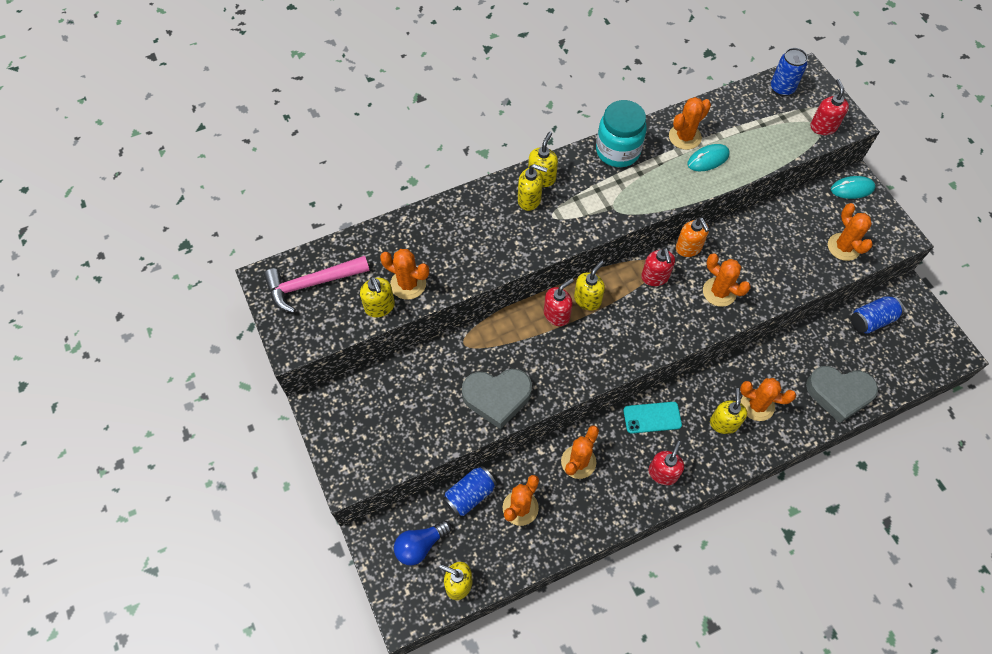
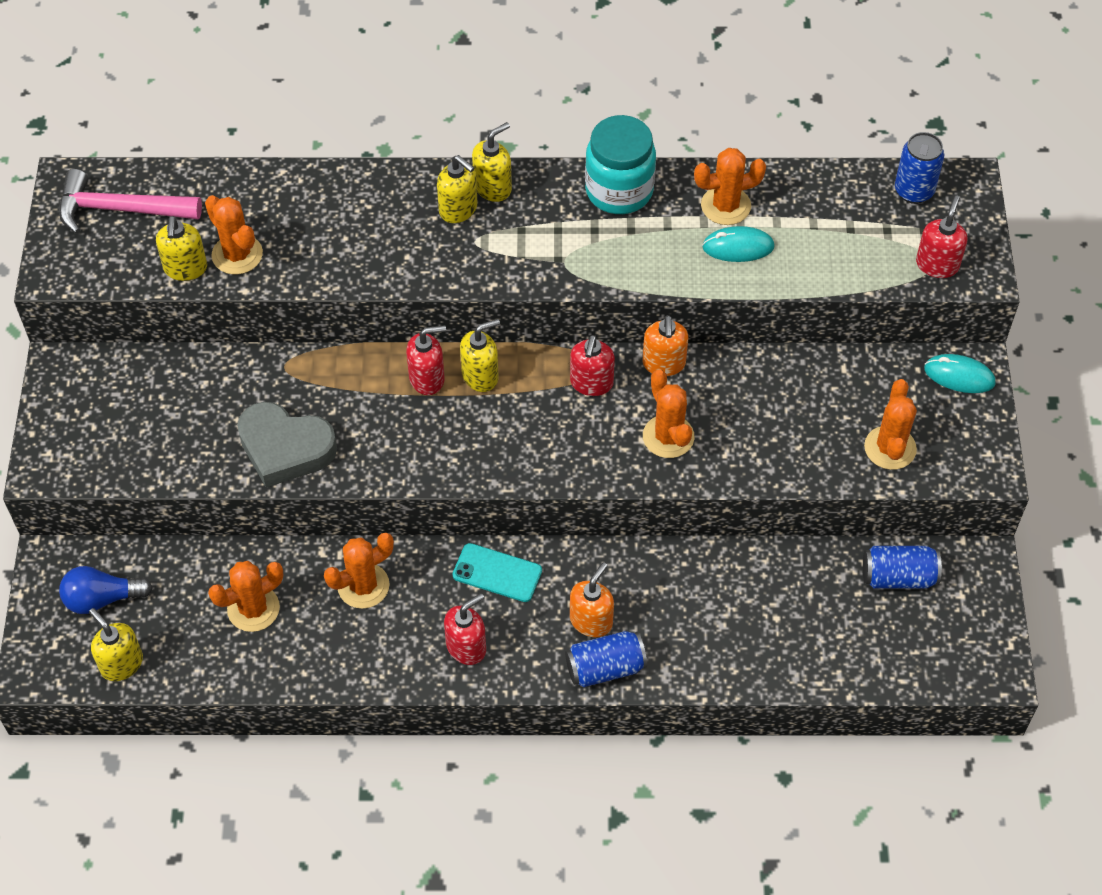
camera: 25 degrees right, 5 degrees down
blue can [443,466,497,517] -> blue can moved to [565,631,647,687]
yellow soap dispenser [710,388,747,434] -> orange soap dispenser [570,562,614,637]
orange cactus [740,378,796,421] -> none
grey heart [806,366,878,423] -> none

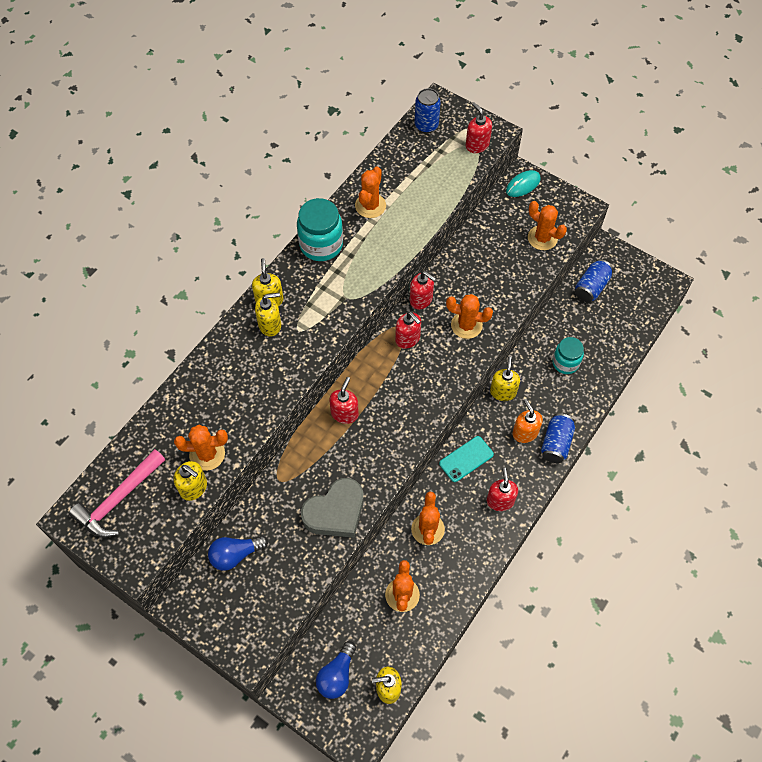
camera: 55 degrees left, 5 degrees up
yellow soap dispenser [460,319,500,392] -> yellow soap dispenser moved to [490,356,520,401]
orange soap dispenser [642,315,689,376] -> red soap dispenser [410,271,436,309]
turquoise mouse [702,226,775,262] -> none
none -> blue light bulb [208,535,268,571]
none -> turquoise jar [552,337,584,374]

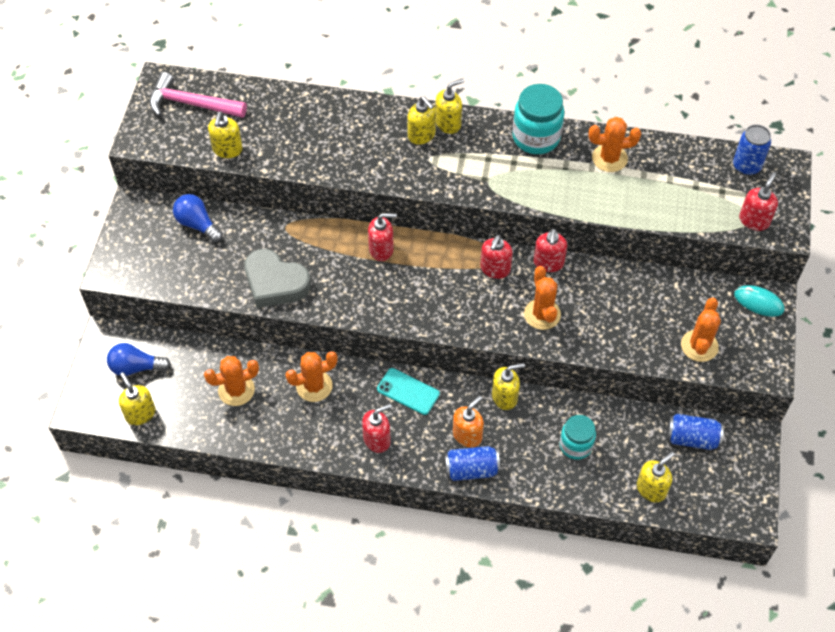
camera: 65 degrees right, 5 degrees down
orange cactus [174,425,228,471] -> none
none -> yellow soap dispenser [637,451,675,502]

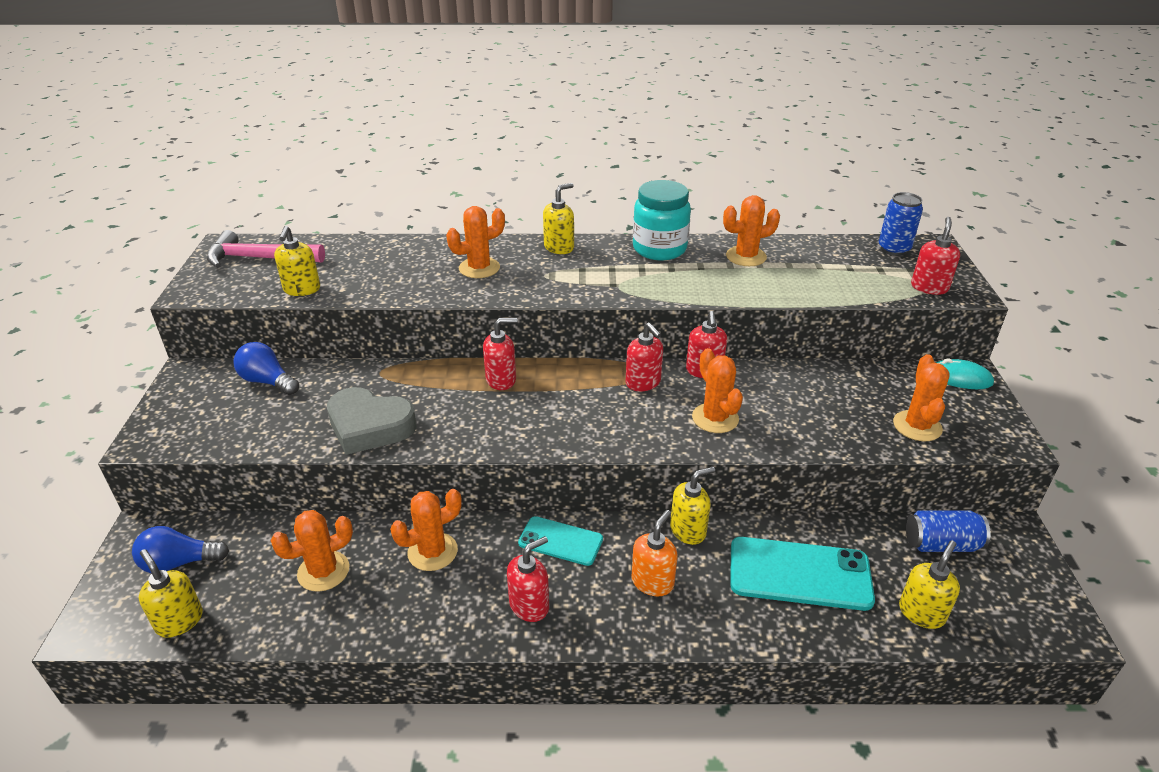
camera: 10 degrees left, 20 degrees down
yellow soap dispenser [407,96,436,145] -> none
blue can [444,446,500,481] -> none
red soap dispenser [480,235,513,279] -> red soap dispenser turned 45 degrees counterclockwise [625,322,663,392]
turquoise jar [560,415,596,460] -> turquoise phone [730,537,875,611]
none -> orange cactus [446,206,505,278]

